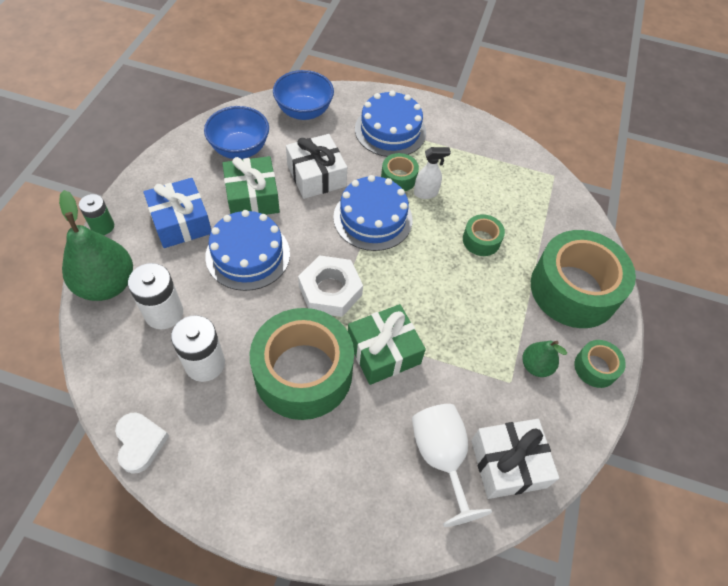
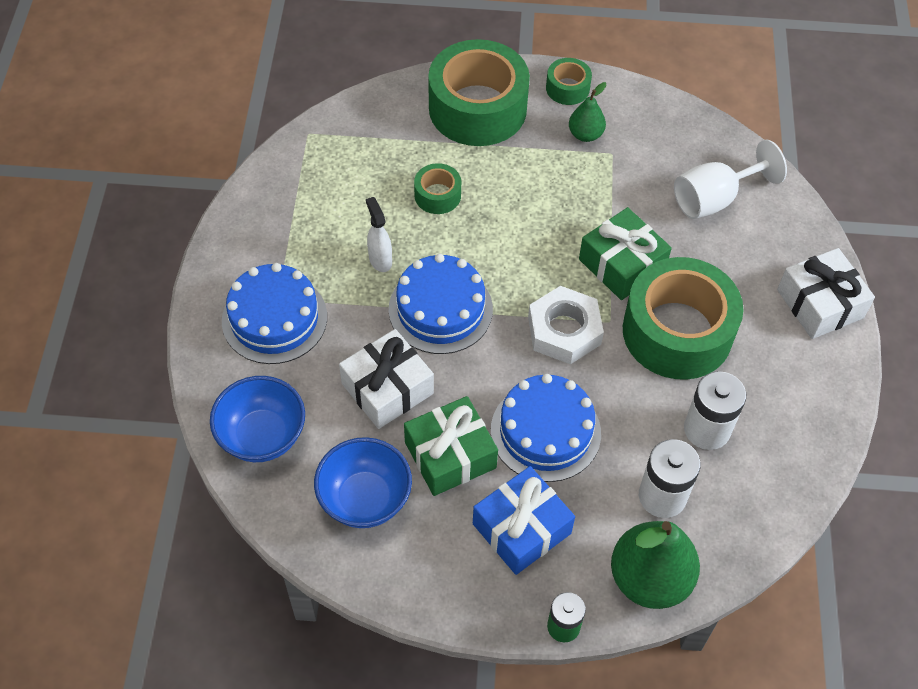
camera: 100 degrees left, 0 degrees up
white heart [115,412,169,474] -> none
green tape [381,153,419,191] -> none
white gift [471,419,559,499] -> white gift moved to [777,248,875,339]

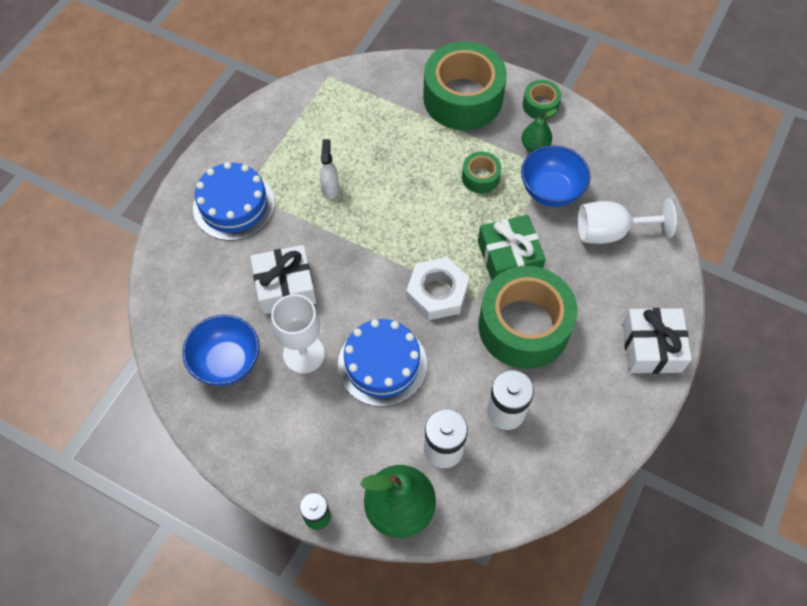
camera: 25 degrees right, 5 degrees up
blue bowl [210,376,305,462] -> blue bowl moved to [521,145,590,207]
blue cake [389,254,493,354] -> none
green gift [404,396,498,496] -> white goblet [271,294,325,374]
green tape [414,163,461,214] -> green tape moved to [462,152,501,194]
blue gift [473,466,575,575] -> none

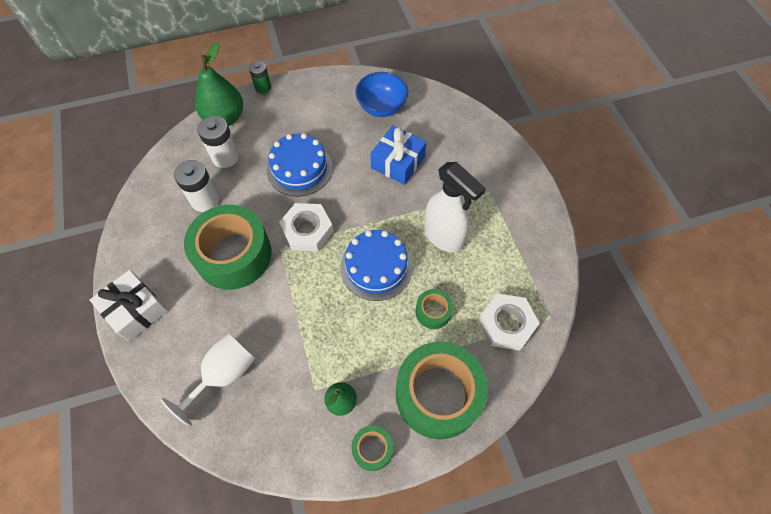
camera: 135 degrees right, 0 degrees up
blue cake [193,162,275,241] -> blue cake moved to [340,230,413,301]
white gift [250,245,316,315] -> blue gift [371,125,427,185]
white goblet [271,294,325,374] -> none
white spray bottle [320,139,339,200] -> white spray bottle [424,162,486,253], size x1.98
green tape [462,152,501,194] -> green tape moved to [416,289,453,329]
green gift [478,215,546,281] -> none
blue bowl [521,145,590,207] -> none
none -> white nut [478,294,540,351]

